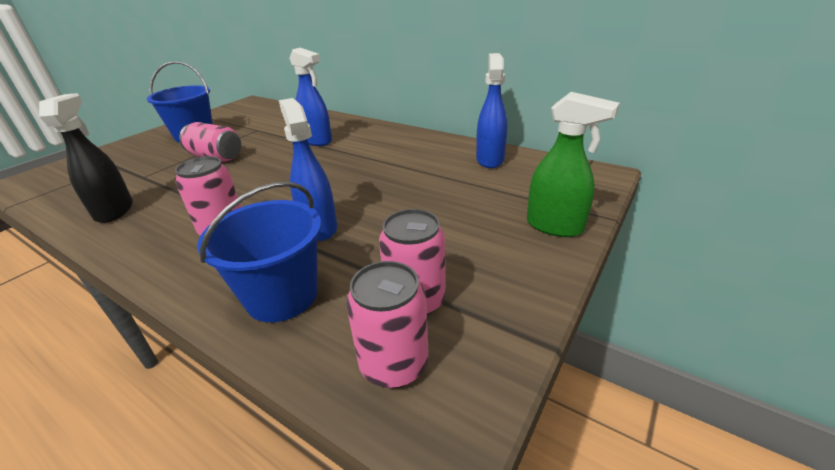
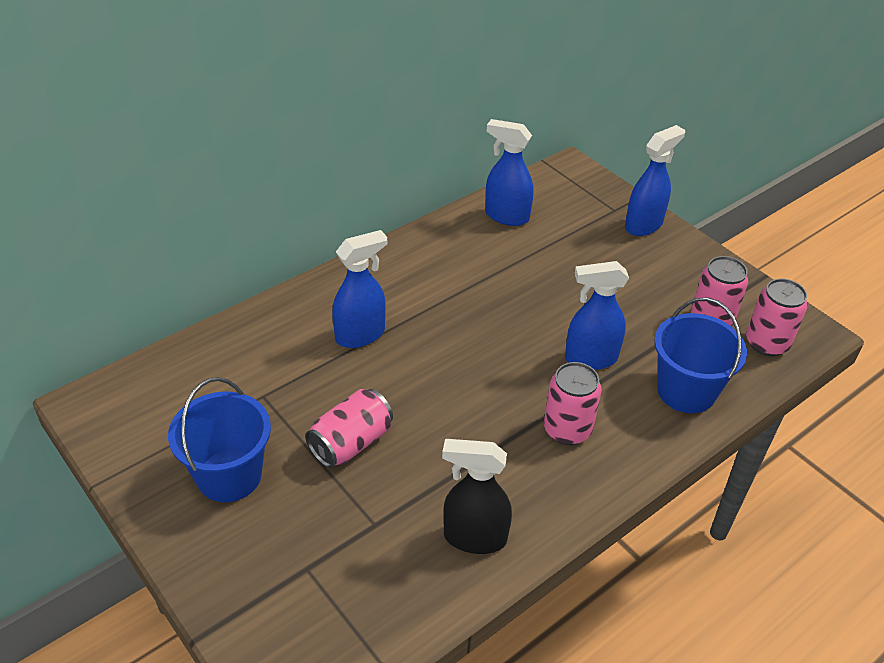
camera: 75 degrees left, 10 degrees up
green spray bottle [527,92,620,237] -> blue spray bottle [625,125,685,236]

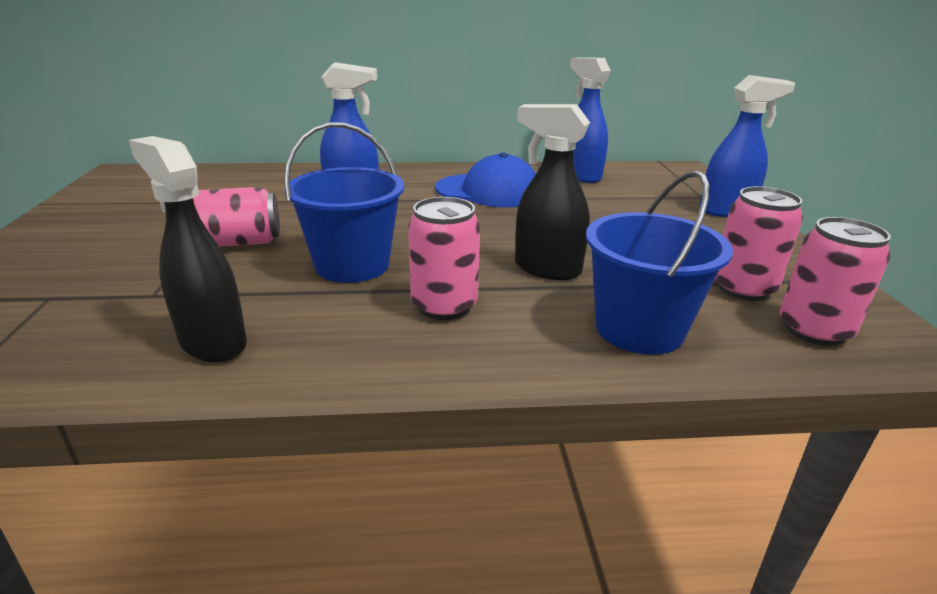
camera: 35 degrees right, 15 degrees down
blue bucket [168,377,271,502] -> blue bucket moved to [284,122,404,283]
blue spray bottle [565,261,629,370] -> black spray bottle [515,104,590,280]
none -> blue cap [435,153,536,207]

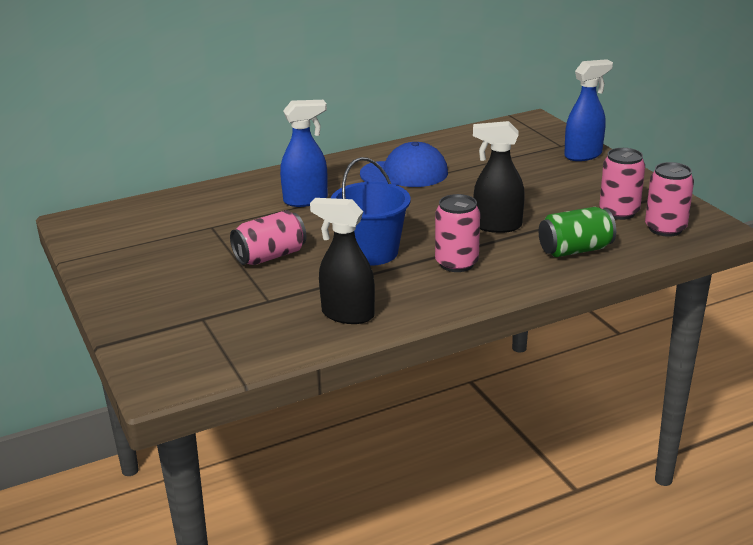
camera: 20 degrees left, 0 degrees up
blue spray bottle [570,57,611,183] -> none
blue bucket [586,170,733,355] -> green can [539,207,616,257]

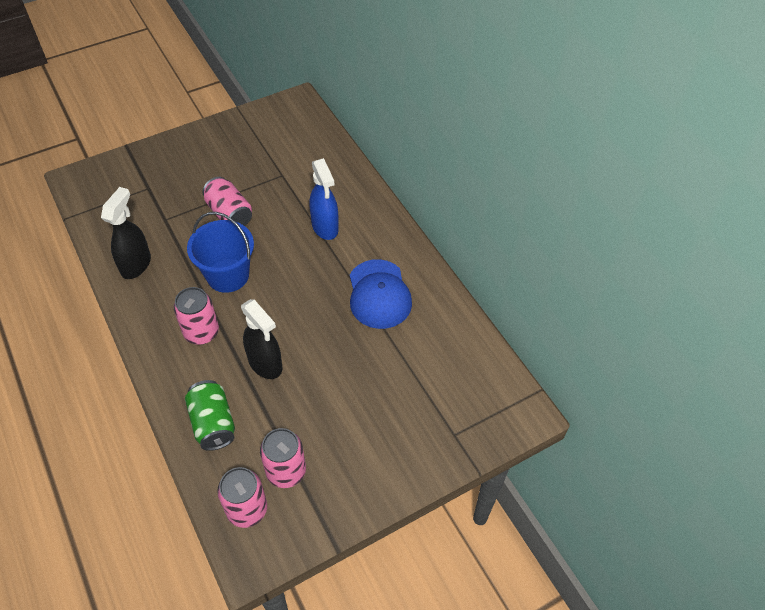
camera: 85 degrees right, 25 degrees up
black spray bottle [473,121,525,233] -> black spray bottle turned 135 degrees clockwise [241,299,283,379]
blue spray bottle [564,59,613,161] -> none

